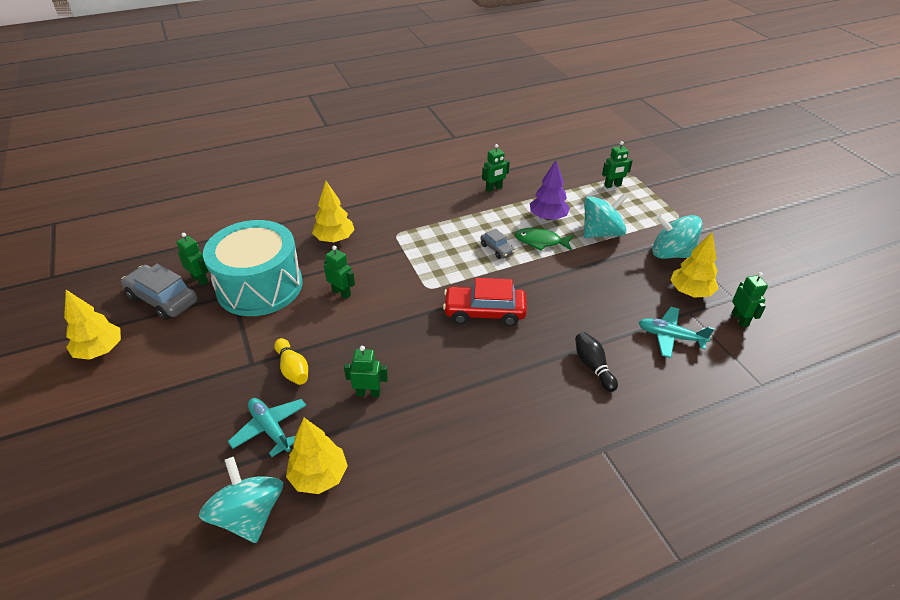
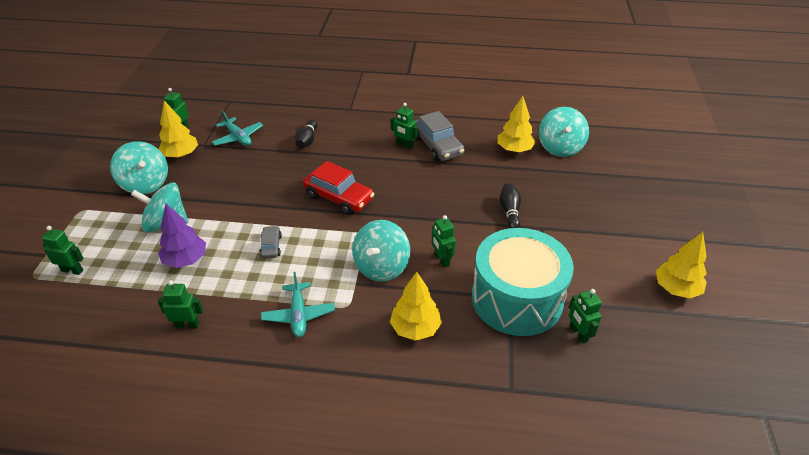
camera: 150 degrees left, 0 degrees up
grey car [121,264,197,320] -> grey car moved to [415,111,464,162]
turquoise plane [228,398,307,457] -> turquoise plane moved to [261,272,335,337]
yellow bowling pin [274,338,308,385] -> black bowling pin [499,183,521,228]
green robot [344,346,388,397] -> green robot moved to [391,103,418,149]
green fish [515,228,574,251] -> none
none -> turquoise spinning top [352,220,410,282]

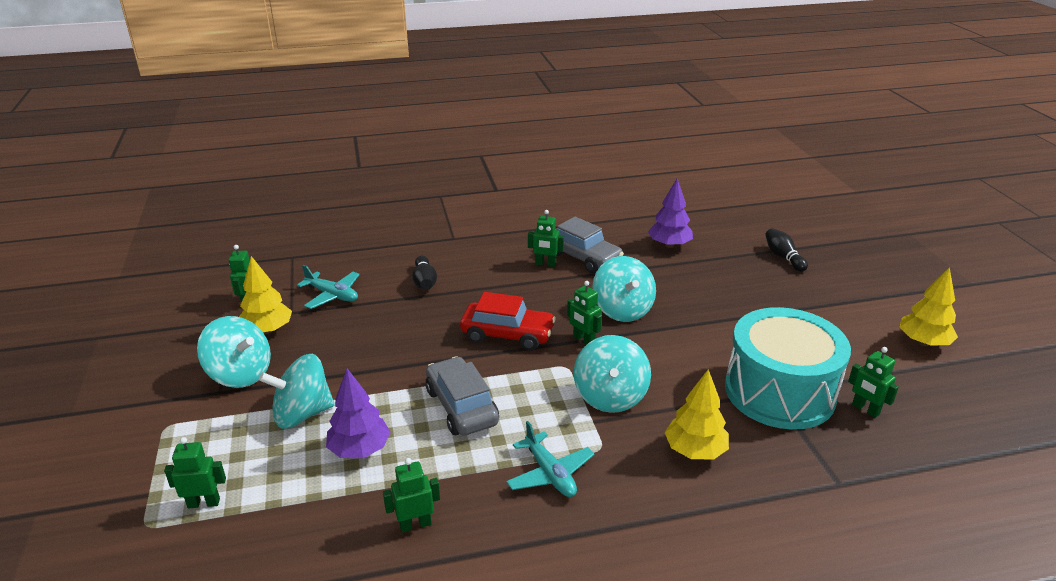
camera: 20 degrees left, 10 degrees down
grey car [259,226,282,259] -> grey car [426,356,499,436], size x1.90
green robot [431,215,456,268] -> green robot moved to [567,281,602,345]
yellow tree [497,96,536,153] -> purple tree [648,179,693,248]
black bowling pin [499,183,521,228] -> black bowling pin moved to [765,228,808,272]
turquoise spinning top [539,107,589,157] -> turquoise spinning top moved to [592,256,656,322]

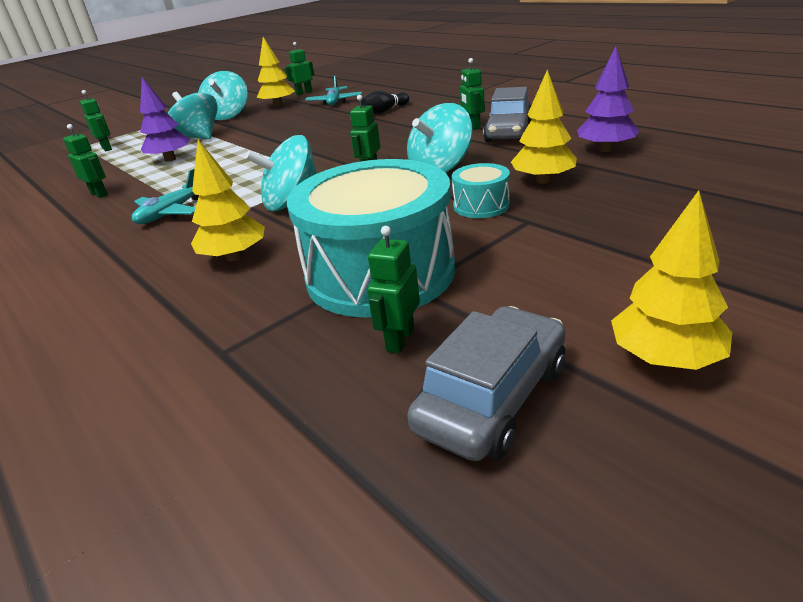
camera: 65 degrees right, 0 degrees up
grey car [426,356,499,436] -> grey car moved to [407,306,565,461]
red car [460,292,556,350] -> none
black bowling pin [765,228,808,272] -> none
none -> turquoise drum [452,163,510,218]
none -> yellow tree [511,70,577,184]

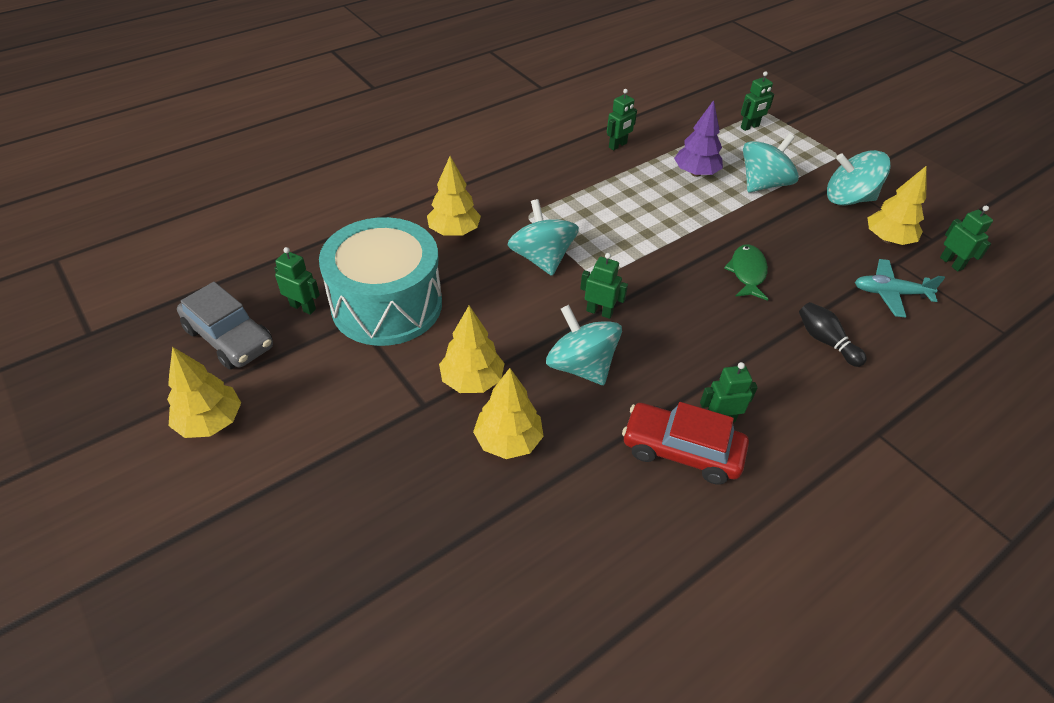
camera: 90 degrees right, 15 degrees up
turquoise plane [132,169,199,224] -> none
turquoise drum [452,163,510,218] -> yellow tree [439,306,505,393]
grey car [483,87,532,142] -> red car [622,402,749,485]
purple tree [577,46,639,152] -> none
none -> green fish [724,244,768,301]

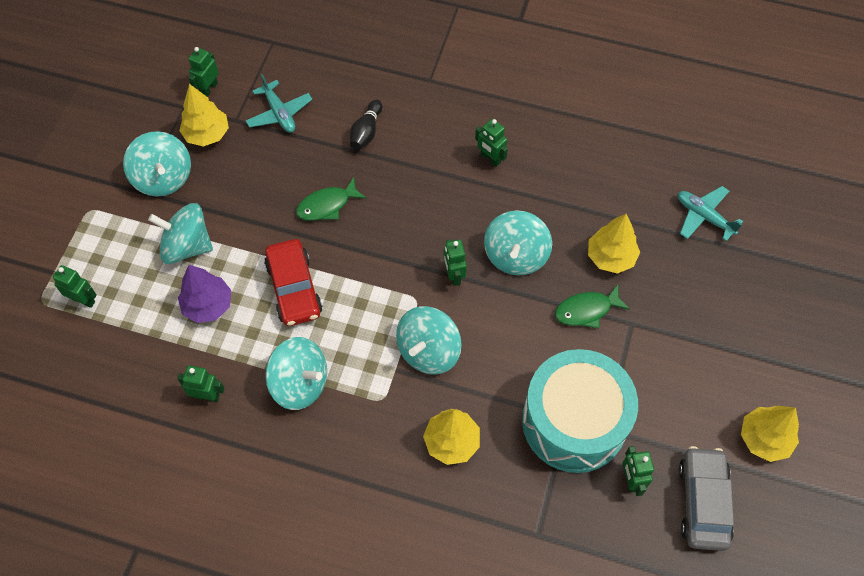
camera: 125 degrees left, 15 degrees up
yellow tree [439,306,505,393] -> green fish [555,284,630,328]
red car [622,402,749,485] -> red car moved to [264,239,322,326]
none -> turquoise spinning top [265,337,327,410]
none -> turquoise plane [678,186,743,241]

